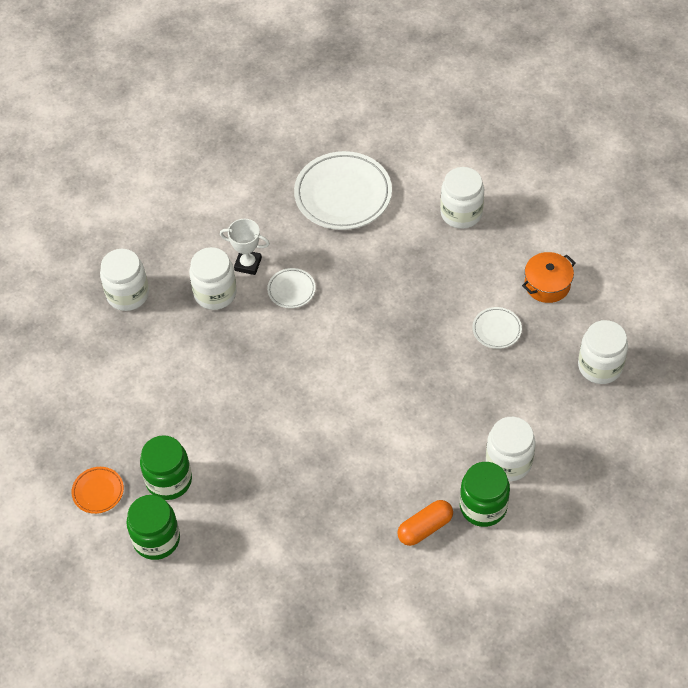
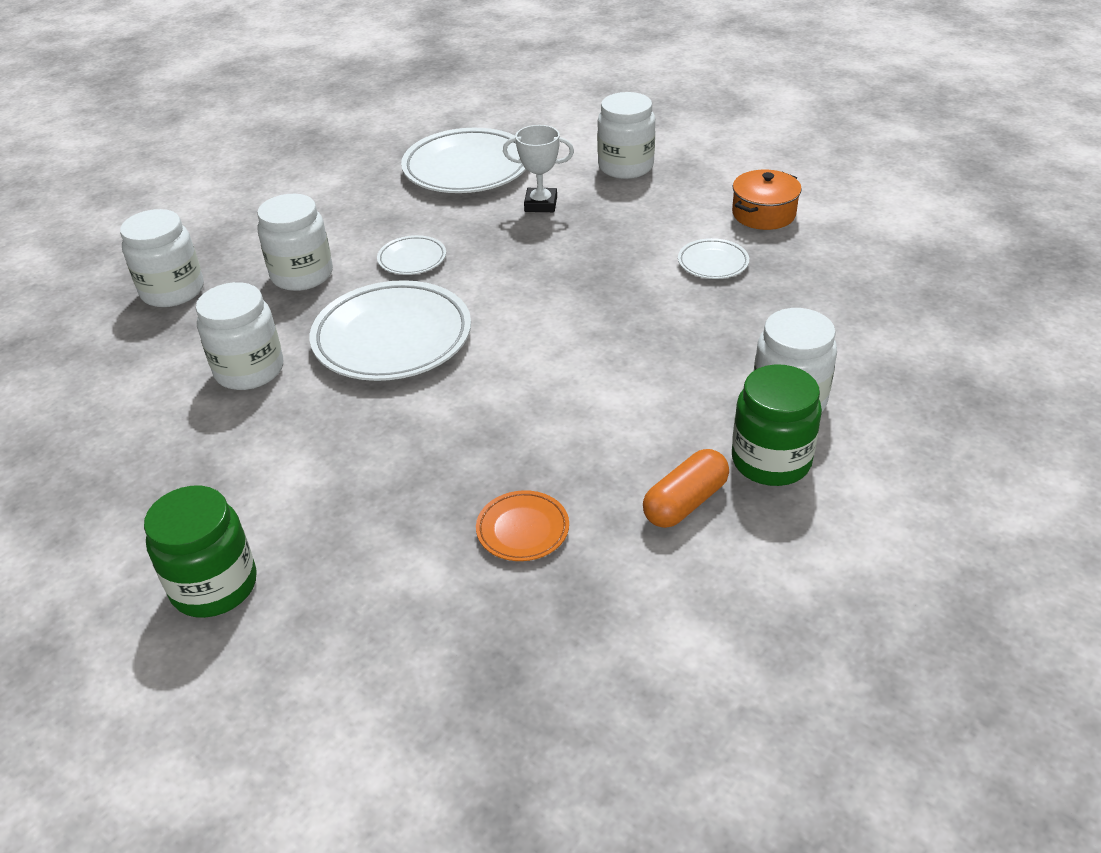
camera: 10 degrees left, 15 degrees down
orange plate [72,467,124,514] -> orange plate moved to [476,490,569,561]
green jar [140,435,192,500] -> none
white trophy [220,219,270,275] -> white trophy moved to [503,125,574,212]
white jar [578,320,628,384] -> white jar moved to [196,282,283,390]
none -> white plate [310,280,471,381]

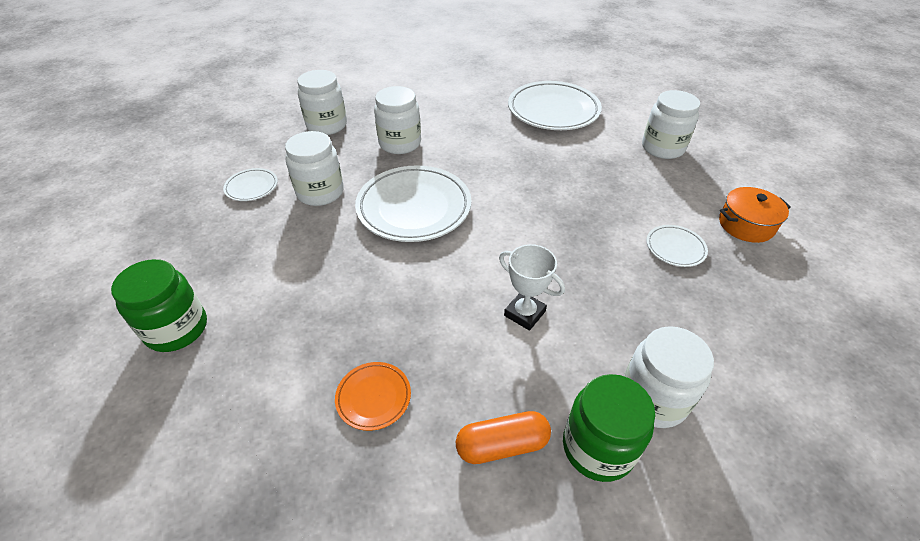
camera: 30 degrees right, 5 degrees up
white plate [377,235,446,275] -> white plate moved to [223,168,278,201]
white trophy [503,125,574,212] -> white trophy moved to [499,244,565,331]

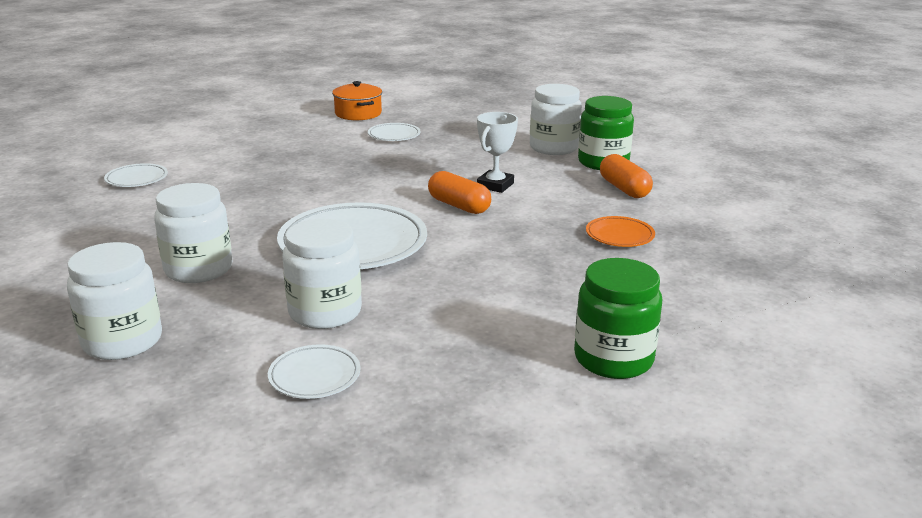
camera: 100 degrees left, 20 degrees down
white plate [508,81,602,130] -> white plate [104,163,168,187], size x0.47
white jar [642,90,700,159] -> none
none -> orange capsule [428,171,491,214]

